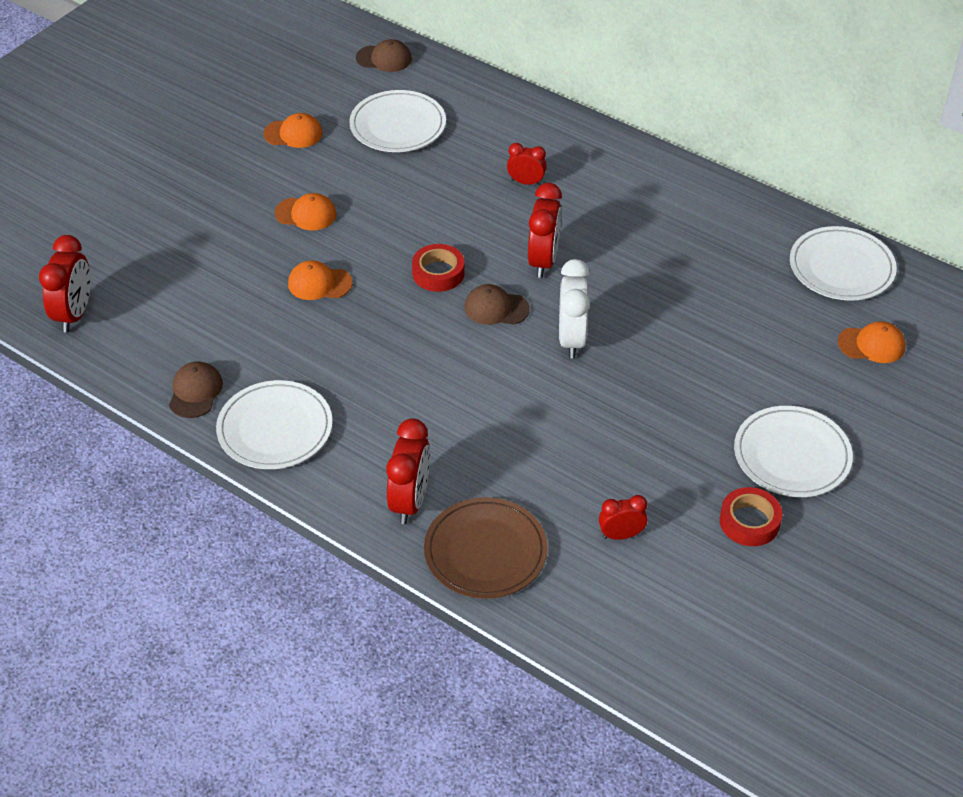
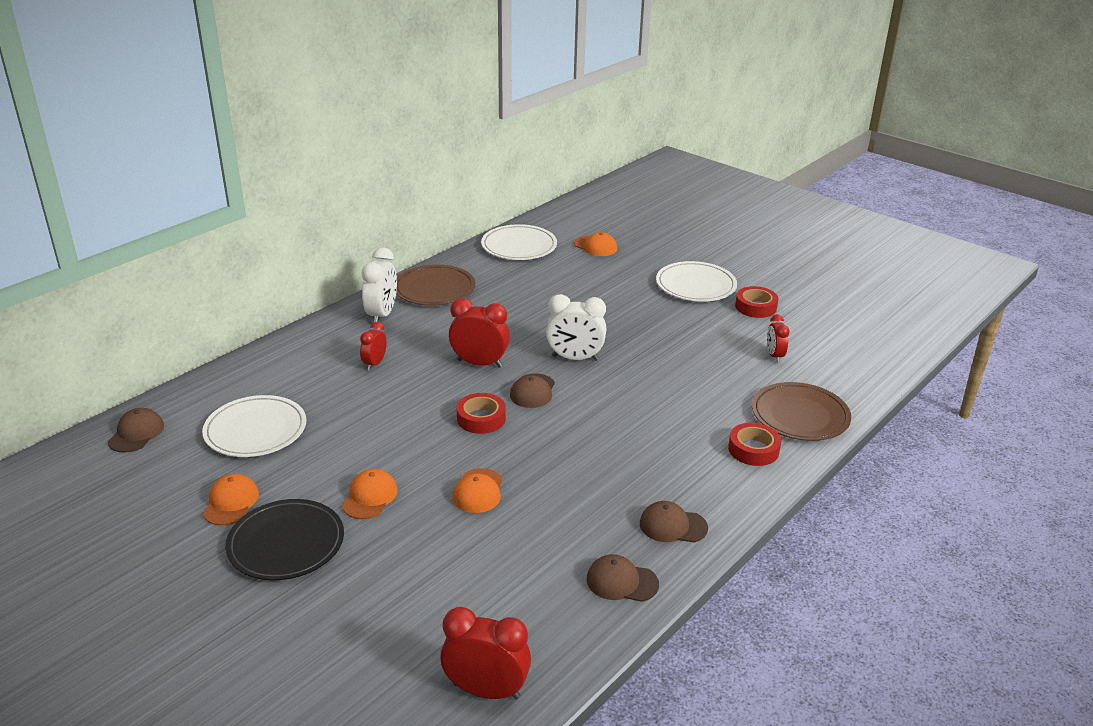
camera: 85 degrees left, 15 degrees down
white plate [216,380,333,469] -> brown cap [640,501,708,543]
red clock [386,418,430,524] -> red tape [728,423,781,466]
orange cap [838,321,905,363] -> orange cap turned 120 degrees clockwise [574,232,617,256]
none -> black plate [225,499,344,580]
none -> white clock [362,248,397,323]
none -> brown plate [396,264,475,306]

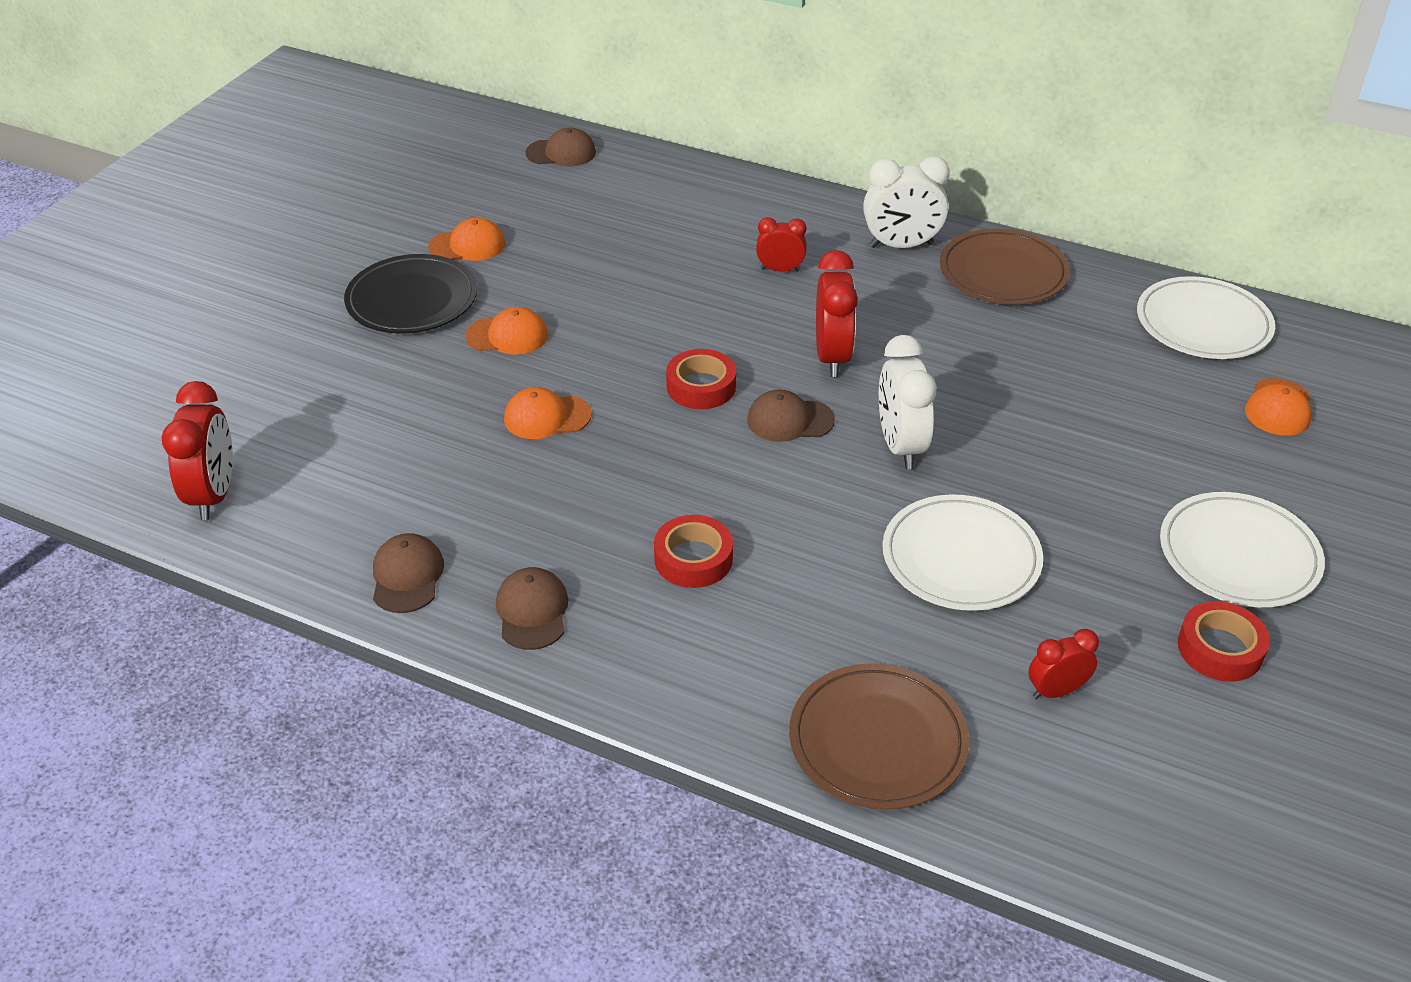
camera: 75 degrees right, 10 degrees up
white plate [202,395,306,457] -> white plate moved to [882,494,1043,611]
red tape [728,423,781,466] -> red tape moved to [654,515,733,588]

